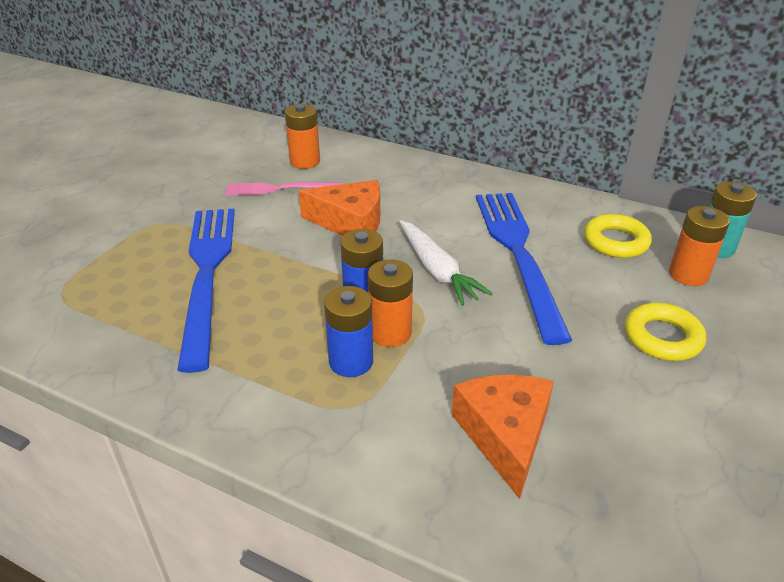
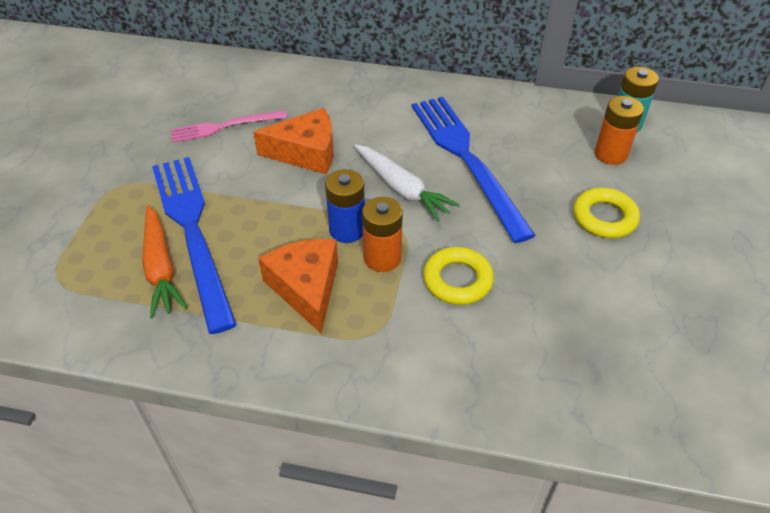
camera: 15 degrees left, 10 degrees up
orange battery [285,104,320,169] -> none
blue battery [324,286,373,377] -> none
orange cheese [452,375,554,499] -> orange cheese moved to [258,239,338,334]
yellow ring [584,214,652,258] -> yellow ring moved to [423,247,494,305]
none -> orange carrot [142,205,188,318]

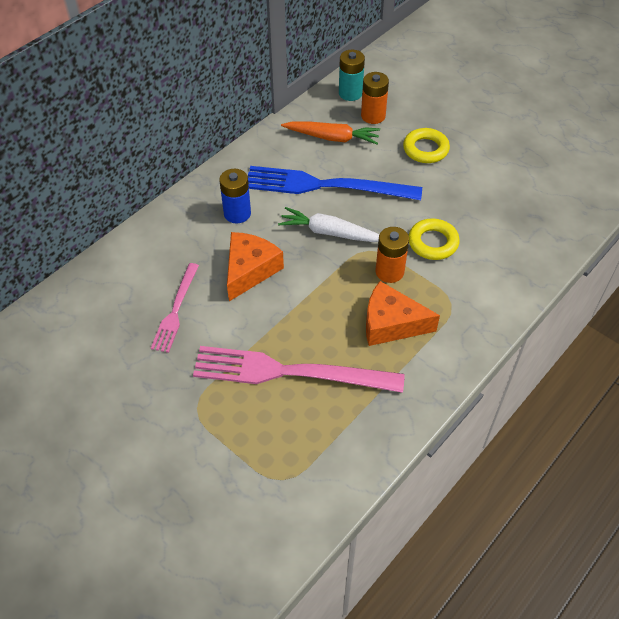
camera: 60 degrees left, 5 degrees up
orange carrot [142,205,188,318] -> orange carrot moved to [281,121,380,144]
blue fork [152,157,237,334] -> pink fork [193,346,405,393]
blue battery [325,169,365,243] -> blue battery moved to [219,169,251,223]
white carrot [354,144,460,222] -> white carrot turned 150 degrees counterclockwise [278,207,380,242]

